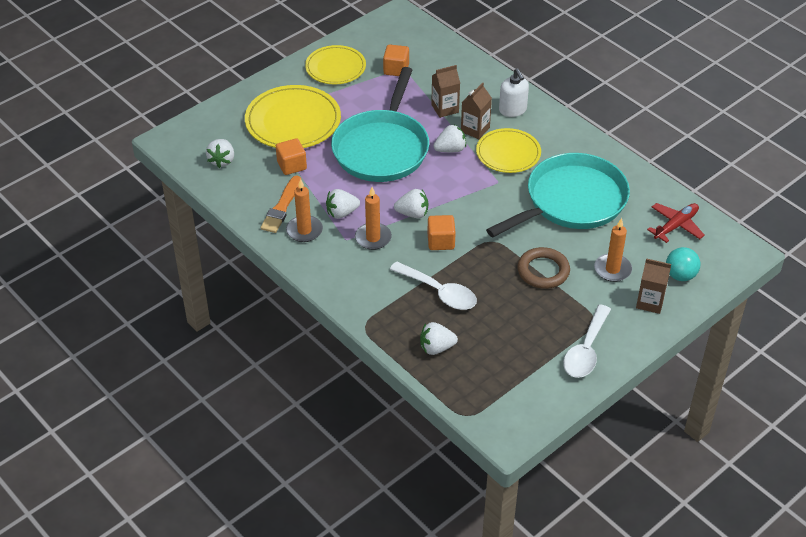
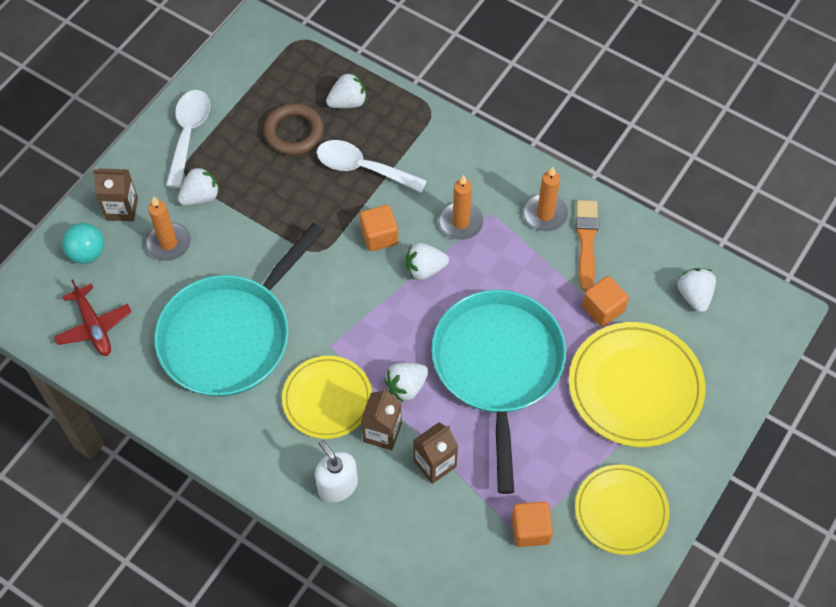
camera: 165 degrees right, 15 degrees up
white strawberry [326,189,360,219] -> white strawberry moved to [178,166,220,205]
brown ring [517,247,570,289] -> brown ring moved to [263,103,324,155]
red plane [647,203,705,243] -> red plane turned 60 degrees counterclockwise [54,279,132,356]

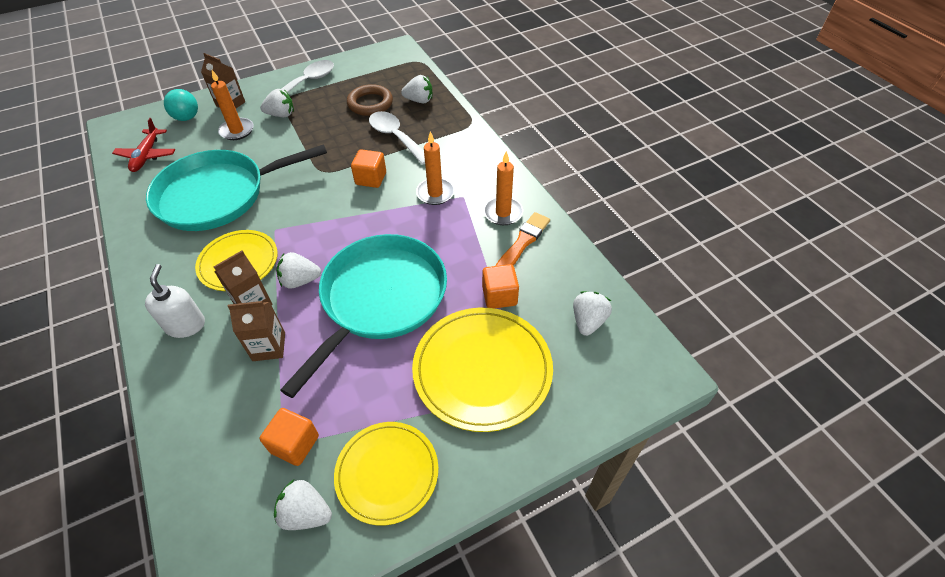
camera: 30 degrees right, 10 degrees down
white strawberry [406,242,449,280] -> white strawberry moved to [274,479,332,530]

